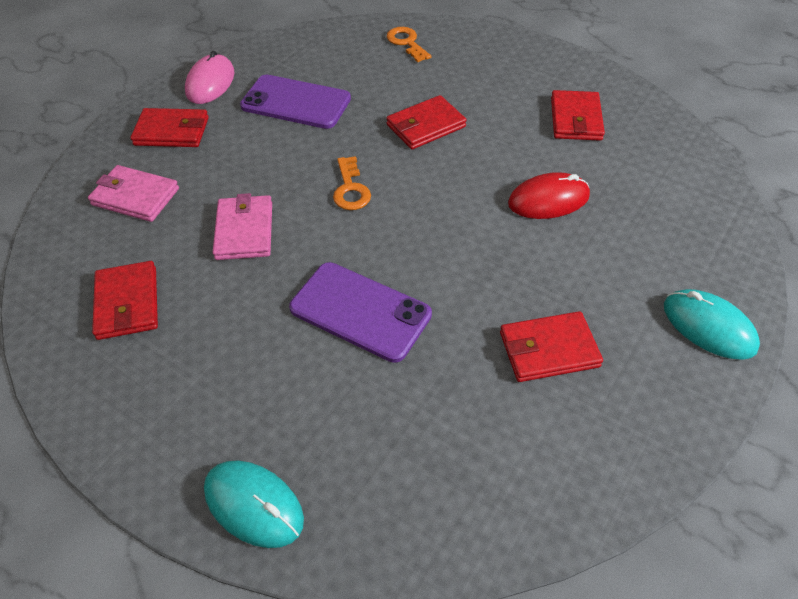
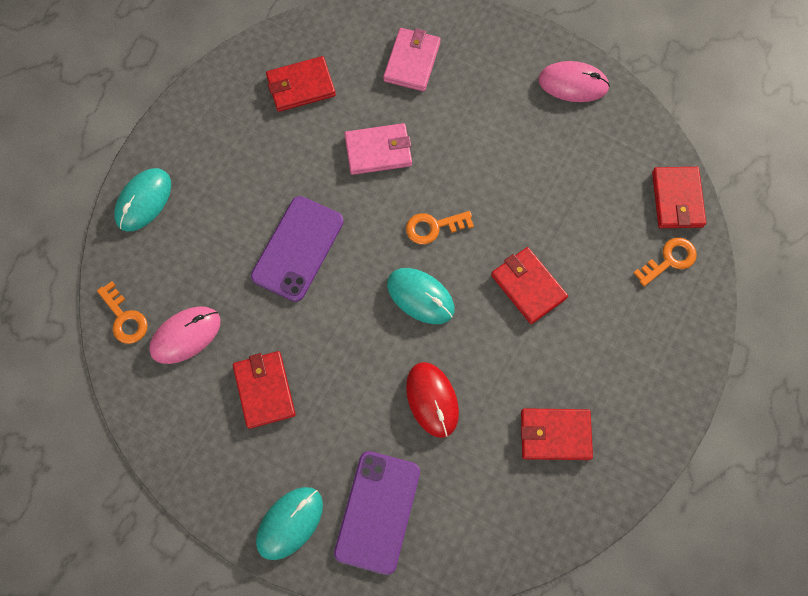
camera: 85 degrees right, 20 degrees up
red wallet [131,108,209,147] -> red wallet moved to [652,167,706,228]
purple phone [240,75,351,129] -> purple phone moved to [334,451,420,575]
none -> orange key [97,281,148,344]
none -> pink mouse [149,306,221,364]
none -> turquoise mouse [387,268,455,324]

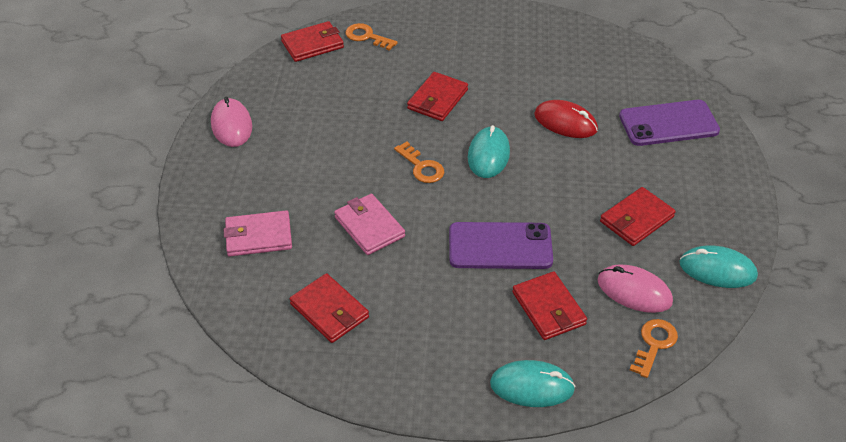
camera: 115 degrees left, 25 degrees down
turquoise mouse [256,487,323,560] -> turquoise mouse moved to [680,246,758,288]
red mouse [406,362,459,438] -> red mouse turned 75 degrees clockwise [534,100,598,138]
red wallet [521,408,593,460] -> red wallet moved to [512,271,587,340]

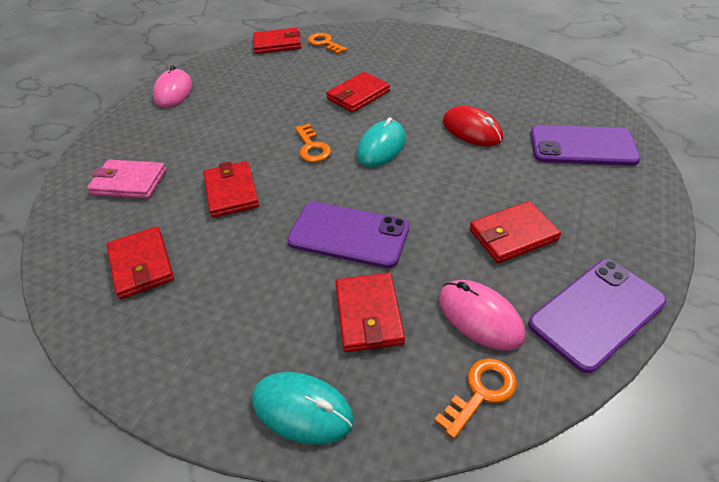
camera: 20 degrees right, 0 degrees up
pink wallet [334,194,405,255] -> red wallet [203,161,259,218]
turquoise mouse [680,246,758,288] -> purple phone [528,259,667,373]

